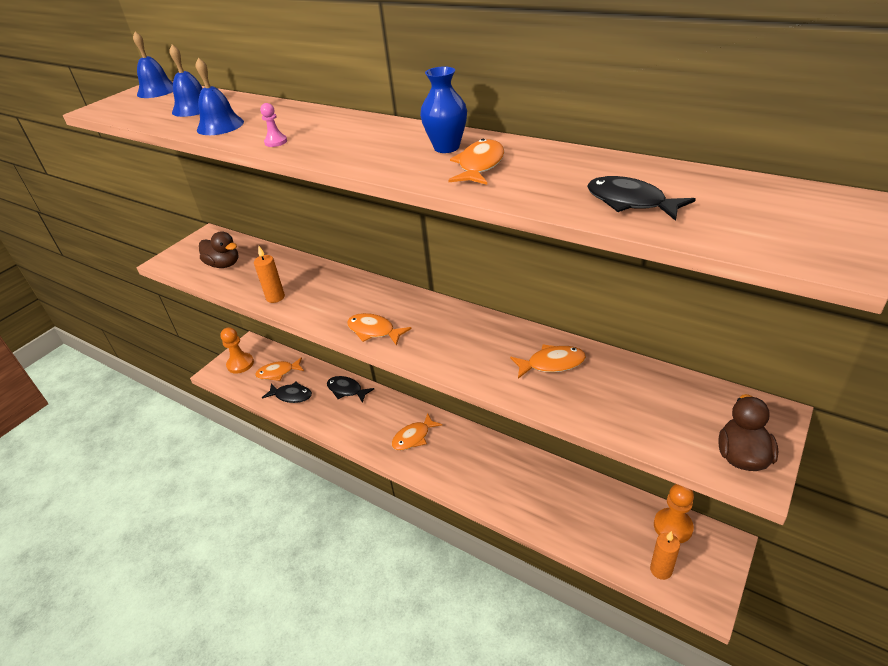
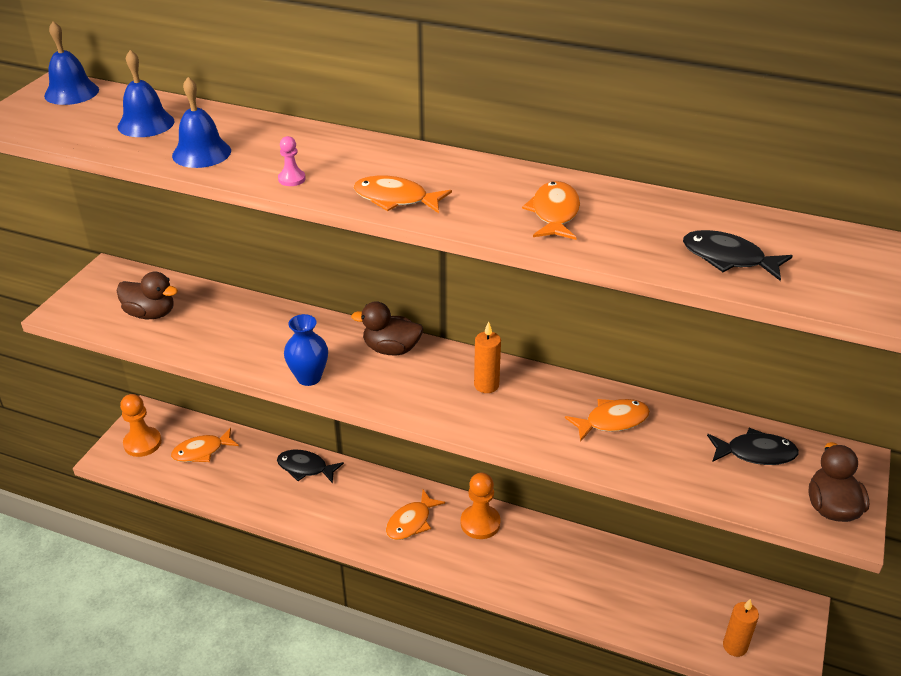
camera: 15 degrees left, 0 degrees up
orange candle [254,245,285,303] -> orange candle moved to [474,321,501,393]
black fish [262,382,312,403] -> black fish moved to [707,428,799,465]
orange fish [347,313,412,346] -> orange fish moved to [354,175,452,213]
blue vase [420,66,467,153] -> blue vase moved to [284,314,328,386]
orange pawn [654,484,694,543] -> orange pawn moved to [461,472,501,539]
none -> brown duck [351,301,423,355]

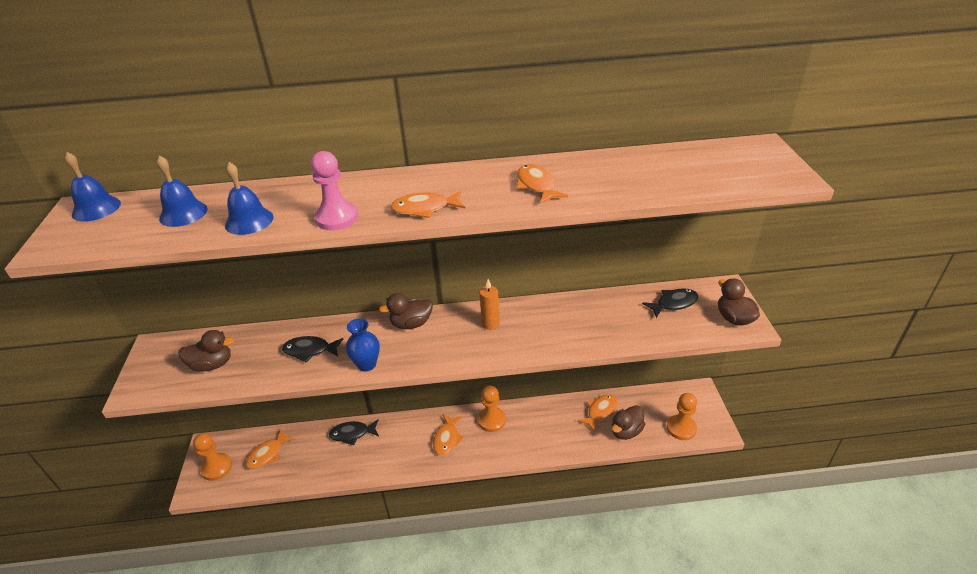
camera: 25 degrees left, 0 degrees up
pink pawn [278,136,306,186] -> pink pawn [311,151,358,230], size x1.98
orange fish [565,399,650,442] -> orange fish moved to [577,395,618,432]
black fish [683,230,793,281] -> black fish moved to [282,336,343,363]
orange candle [723,599,759,657] -> orange pawn [667,393,697,440]
none -> brown duck [612,405,645,440]

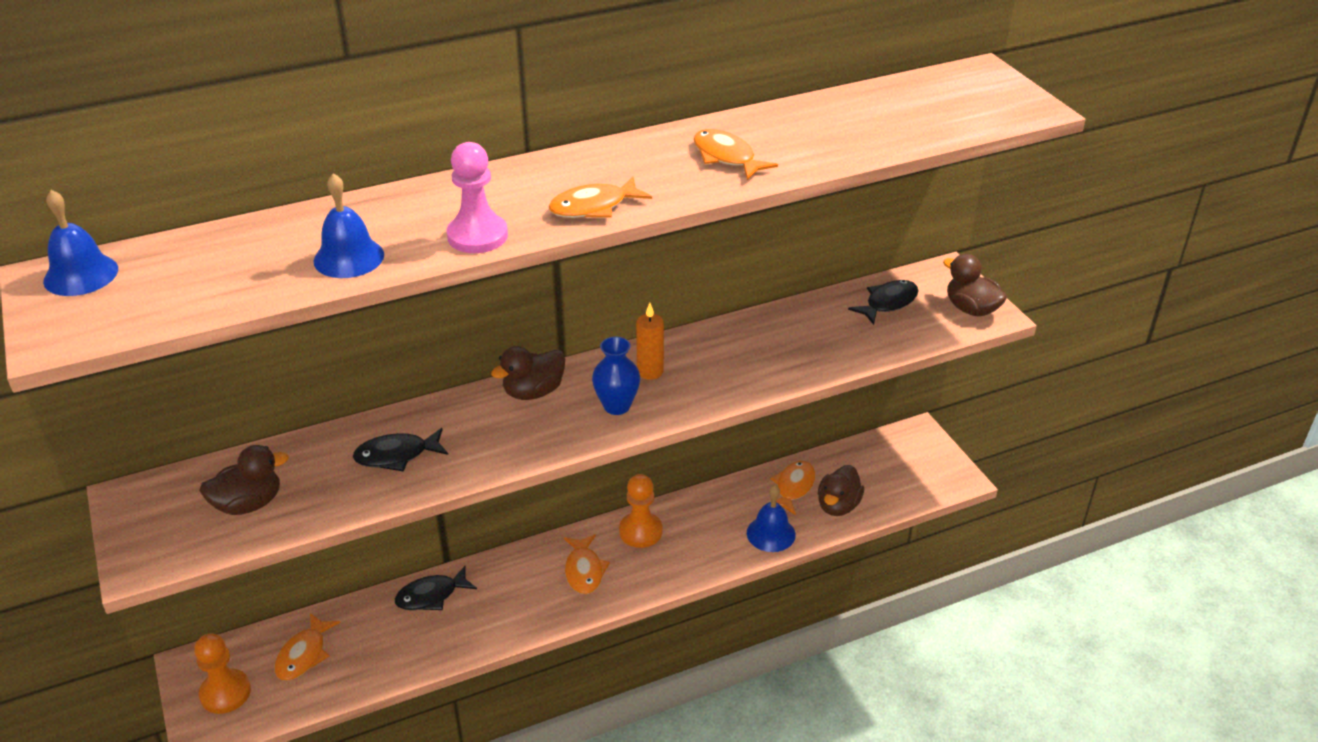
camera: 20 degrees left, 0 degrees up
blue bell [157,156,208,227] -> blue bell moved to [747,485,796,552]
blue vase [346,319,380,372] -> blue vase moved to [592,336,640,415]
orange pawn [667,393,697,440] -> none

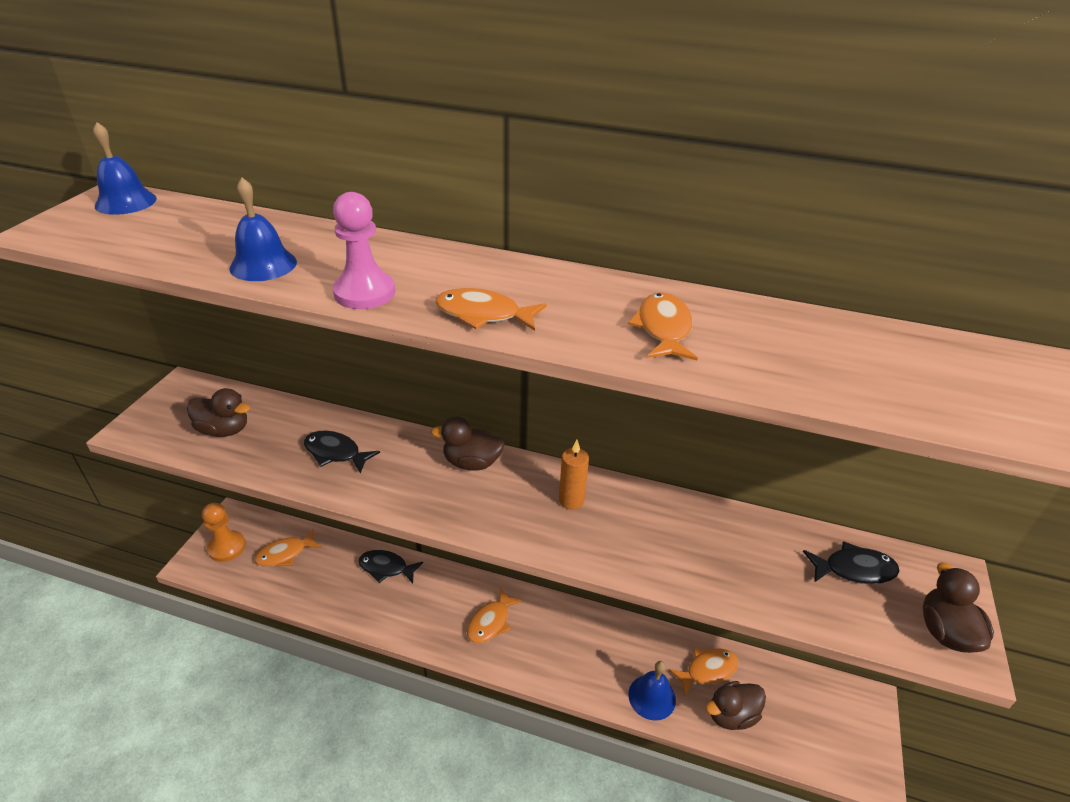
camera: 40 degrees right, 0 degrees up
blue vase [592,336,640,415] -> none
orange pawn [619,474,663,548] -> none

